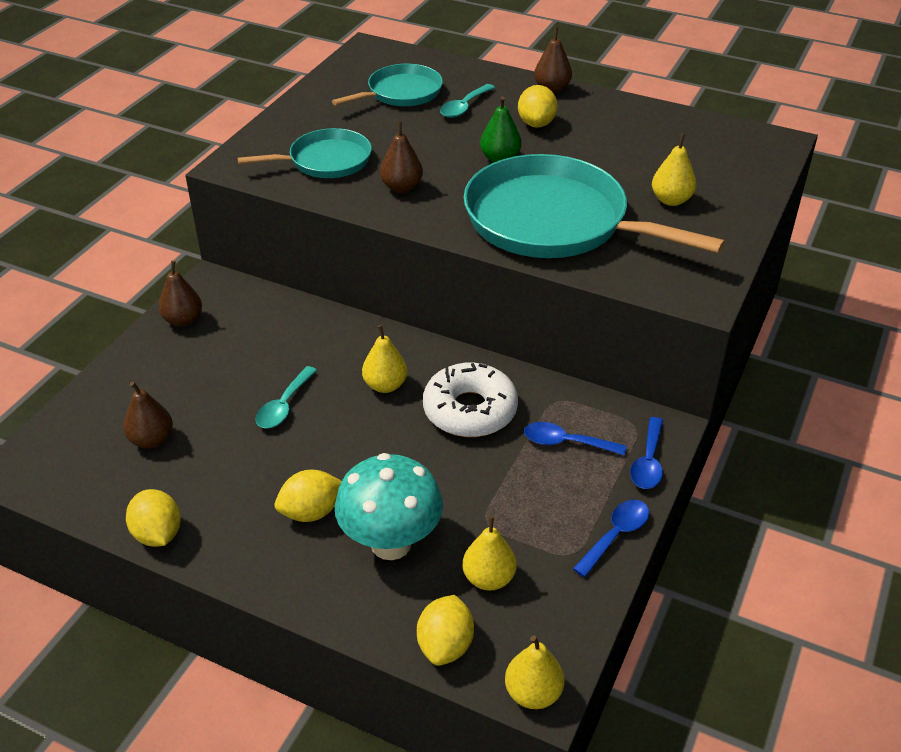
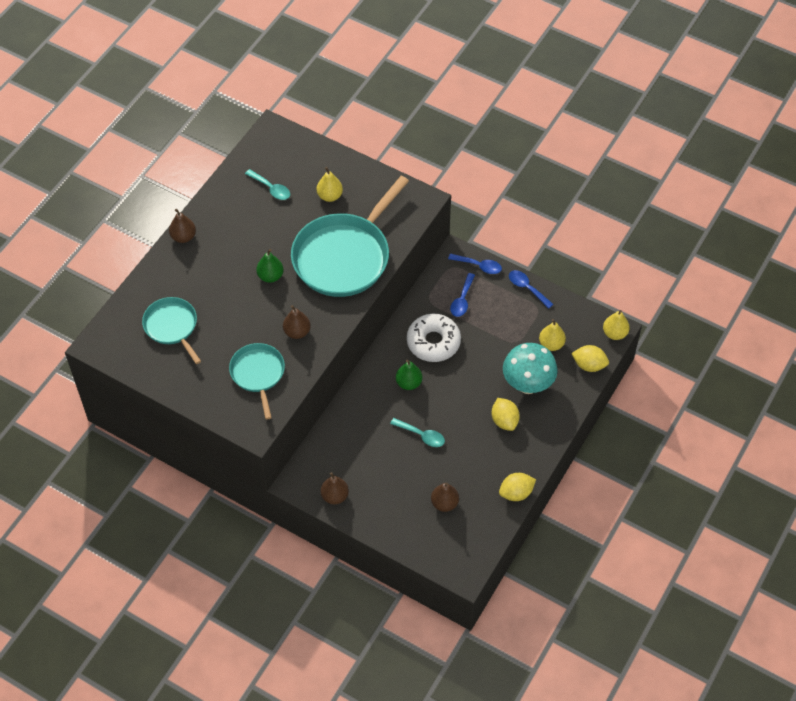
camera: 85 degrees left, 15 degrees up
yellow pear [362,325,408,393] -> green pear [396,360,422,390]
turquoise spoon [440,84,495,118] -> turquoise spoon moved to [245,169,290,200]
yellow lemon [518,85,558,128] -> none

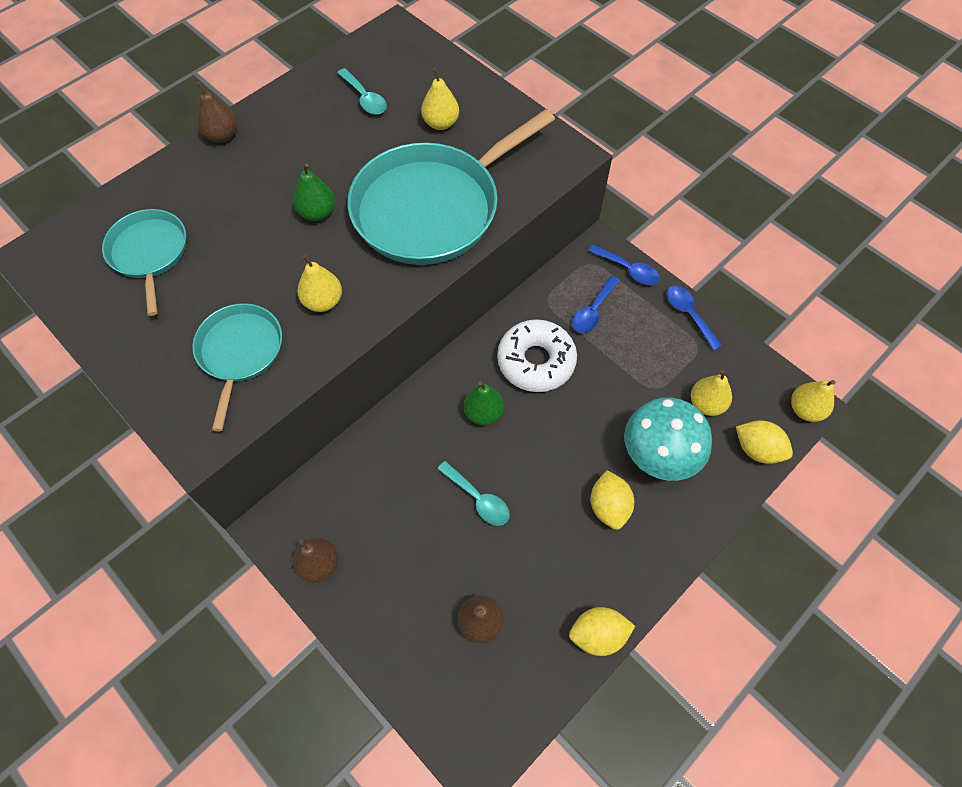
camera: 15 degrees right, 5 degrees up
brown pear [283,305,311,339] -> yellow pear [297,255,342,312]

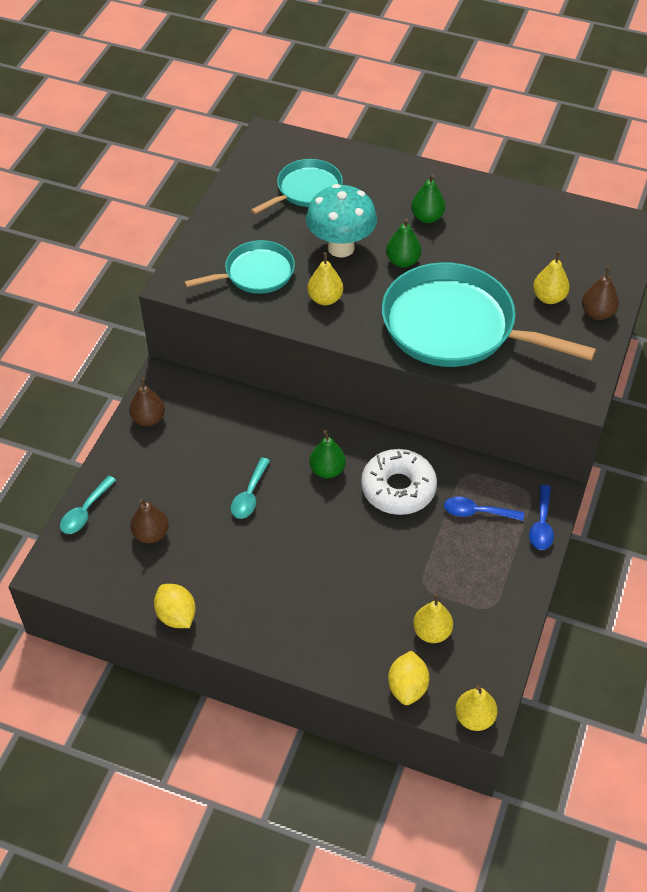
camera: 65 degrees right, 10 degrees down
brown pear [197,82,237,143] -> brown pear moved to [582,267,619,320]
turquoise spoon [337,68,387,115] -> turquoise spoon moved to [60,476,116,534]
yellow lemon [590,470,634,530] -> none
turquoise mushroom [624,398,712,481] -> turquoise mushroom moved to [306,184,377,257]
blue spoon [667,286,722,351] -> none
none -> green pear [411,174,445,223]

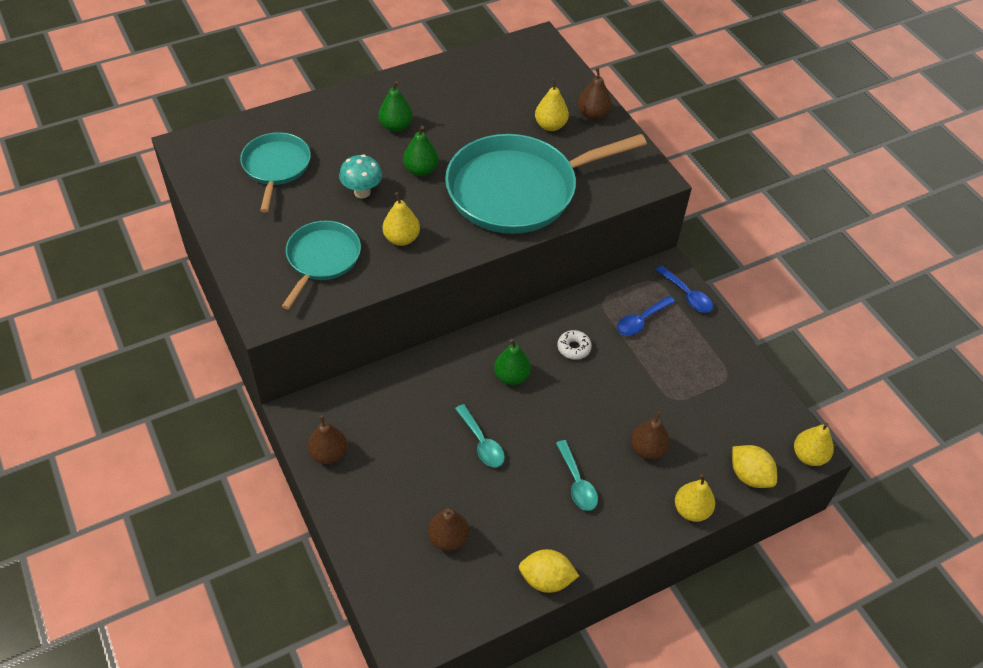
camera: 50 degrees left, 0 degrees up
turquoise spoon [60,476,116,534] -> turquoise spoon moved to [556,440,598,511]
turquoise mushroom [306,184,377,257] -> turquoise mushroom [339,154,382,198], size x0.59
white donut [361,449,437,515] -> white donut [557,330,592,360], size x0.47
yellow pear [413,594,453,643] -> yellow pear moved to [675,474,715,522]
none -> brown pear [631,411,670,460]

